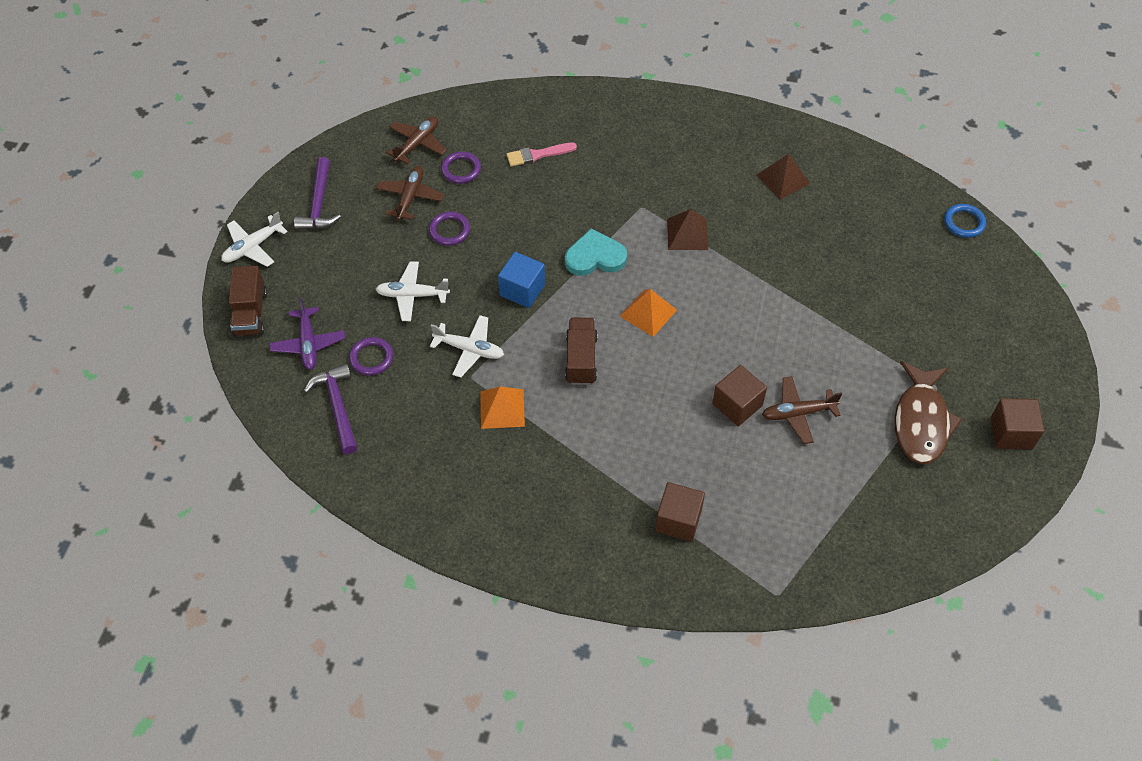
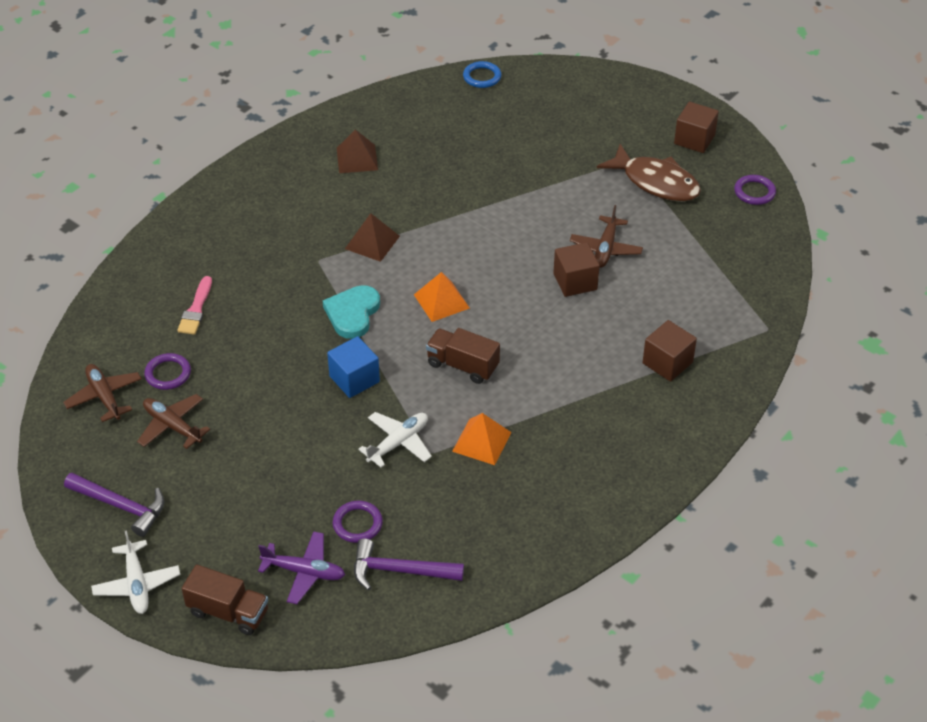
camera: 65 degrees left, 10 degrees down
white plane [376,261,450,321] -> none
purple ring [429,212,470,246] -> purple ring moved to [734,175,776,205]

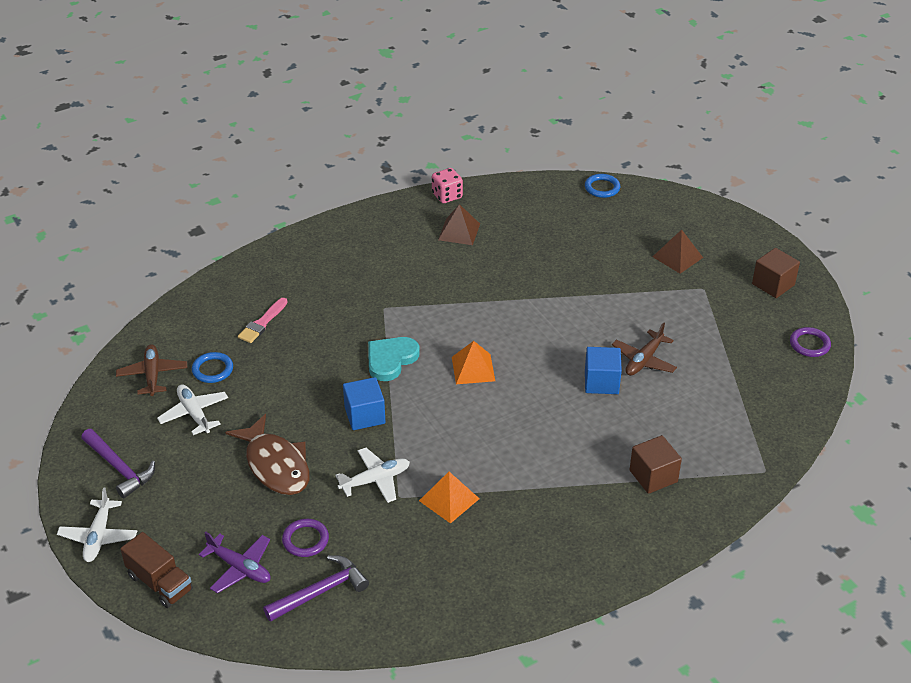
camera: 20 degrees right, 5 degrees down
brown plane [137,394,210,449] -> white plane [157,384,228,435]
purple ring [144,353,191,390] -> blue ring [192,352,233,383]
brown pyramid [345,213,400,262] -> brown pyramid moved to [653,230,703,274]
purple hammer [354,539,464,590] -> purple hammer turned 120 degrees clockwise [263,555,369,622]
brown truck [426,328,500,384] -> none
brown cube [553,242,600,297] -> blue cube [585,347,622,394]
brown fish [597,144,701,201] -> brown fish moved to [225,414,310,495]
none -> pink dice [432,168,463,203]

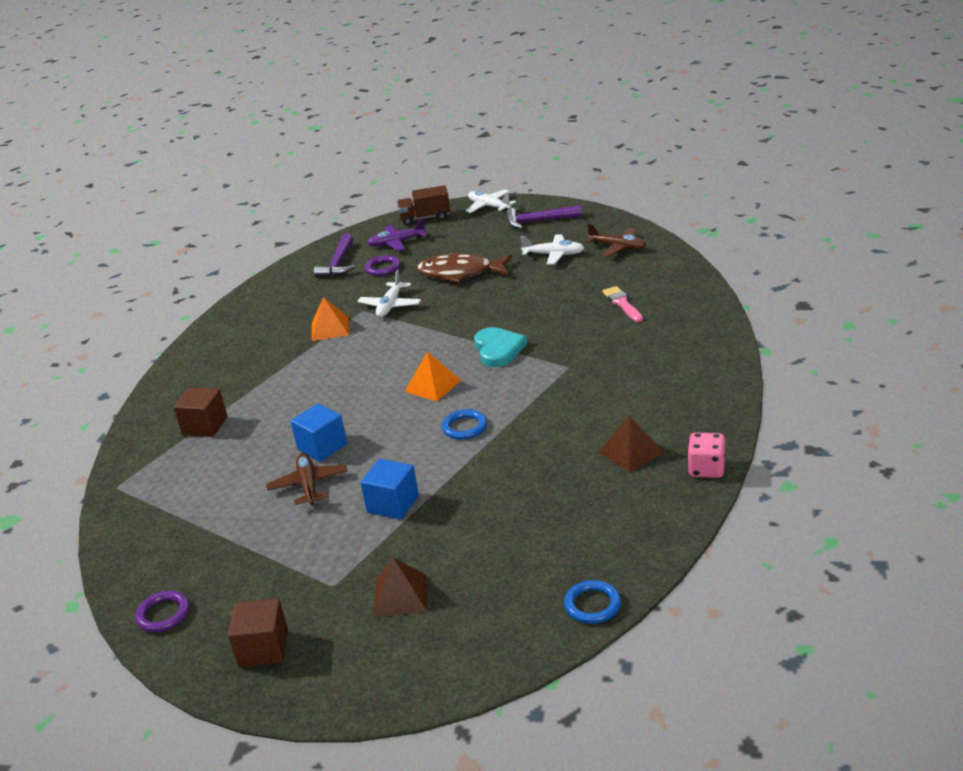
camera: 135 degrees right, 10 degrees down
blue ring [192,352,233,383] -> blue ring moved to [442,409,487,440]
blue cube [343,377,385,430] -> blue cube moved to [360,459,419,520]

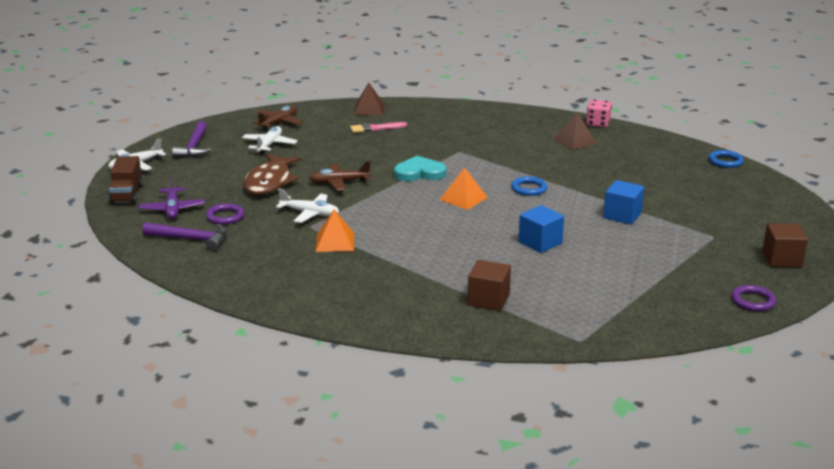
camera: 90 degrees left, 5 degrees down
brown plane [266,453,348,505] -> brown plane moved to [309,161,371,191]
brown pyramid [374,558,427,618] -> brown pyramid moved to [353,83,385,115]

